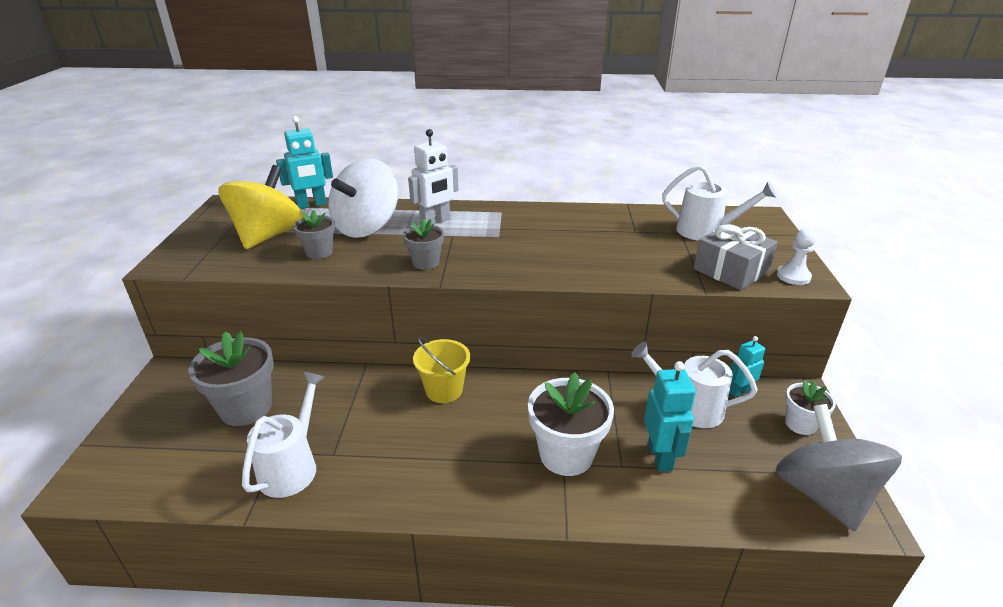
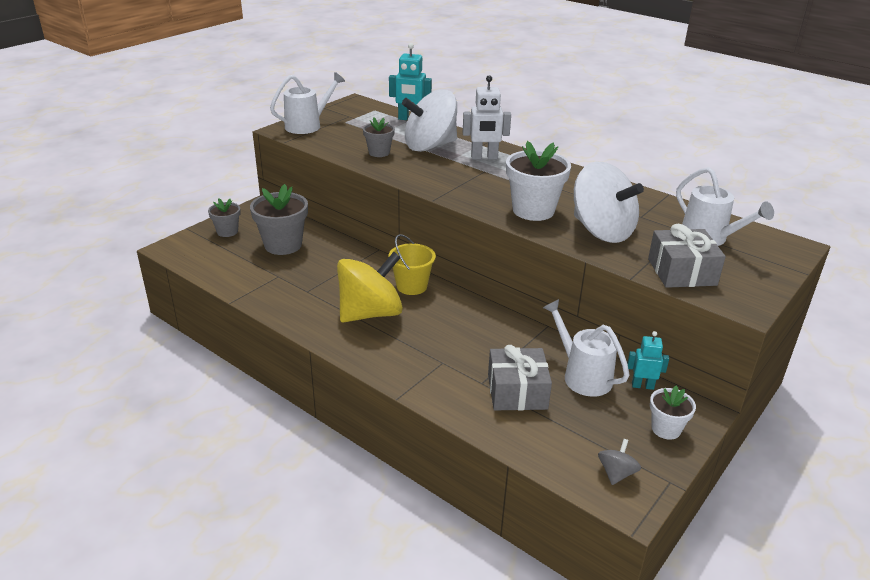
camera: 35 degrees right, 0 degrees up
yellow spinning top [218,165,304,249] -> yellow spinning top moved to [337,252,403,323]
white watering can [242,372,325,498] -> white watering can moved to [270,72,345,134]
grey flower pot [403,218,444,270] -> grey flower pot moved to [208,198,241,237]
white flower pot [528,372,614,476] -> white flower pot moved to [506,141,571,221]
turquoise robot [644,361,696,472] -> grey gift [488,345,552,410]
grey spinning top [776,404,902,532] -> grey spinning top [598,439,641,485], size x0.42
white pawn [777,228,817,285] -> none
none -> white spinning top [574,161,644,243]

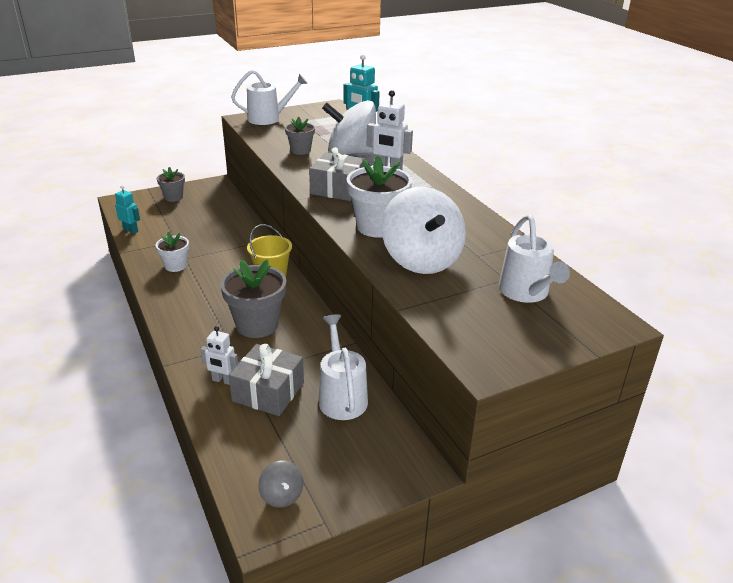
camera: 25 degrees right, 0 degrees up
grey flower pot [250,184,308,255] -> grey flower pot moved to [220,260,286,338]
yellow spinning top [337,252,403,323] -> none
grey spinning top [598,439,641,485] -> grey spinning top turned 105 degrees clockwise [258,460,304,507]
turquoise robot [627,331,669,390] -> turquoise robot moved to [115,185,140,234]
grey gift [648,224,726,288] -> grey gift moved to [309,147,366,201]
white flower pot [650,385,696,440] -> white flower pot moved to [155,232,189,272]
none -> white robot [200,326,238,385]

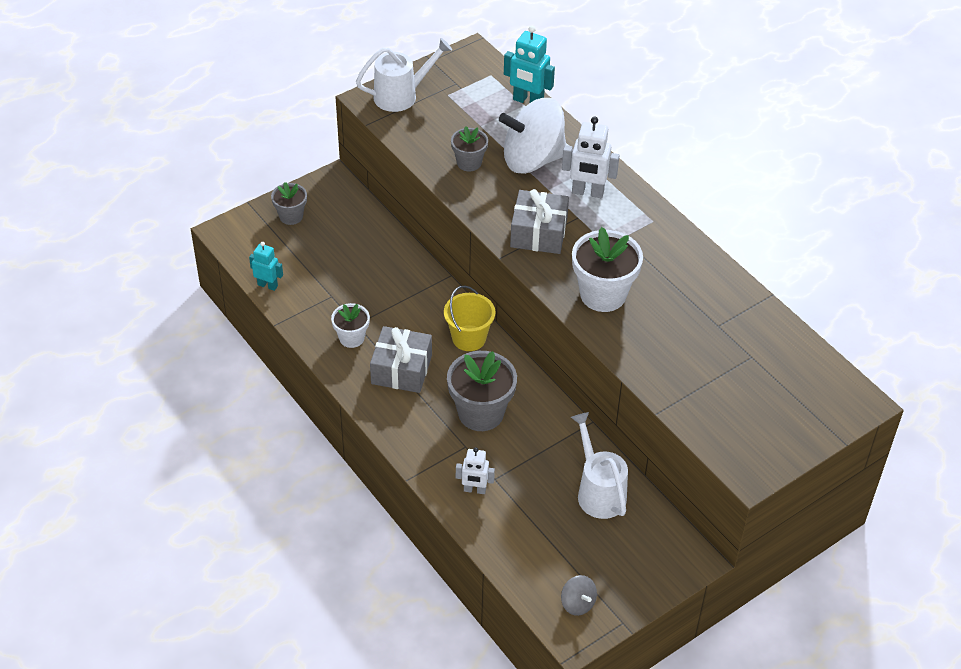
camera: 10 degrees left, 15 degrees up
grey gift [229,344,304,416] -> grey gift moved to [370,326,432,393]
white spinning top [381,187,466,274] -> none
white watering can [499,214,570,303] -> none

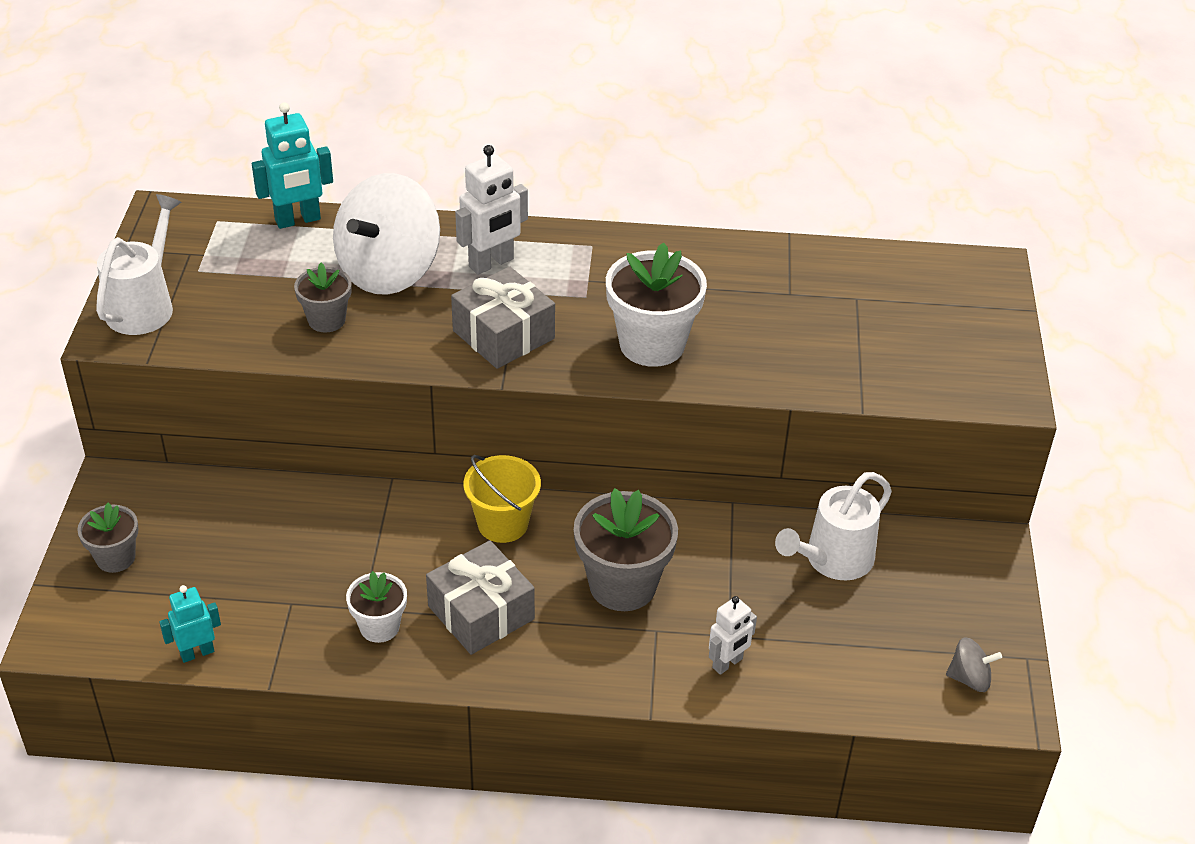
camera: 50 degrees left, 5 degrees down
white watering can [571,412,628,519] -> white watering can turned 60 degrees counterclockwise [775,472,892,580]

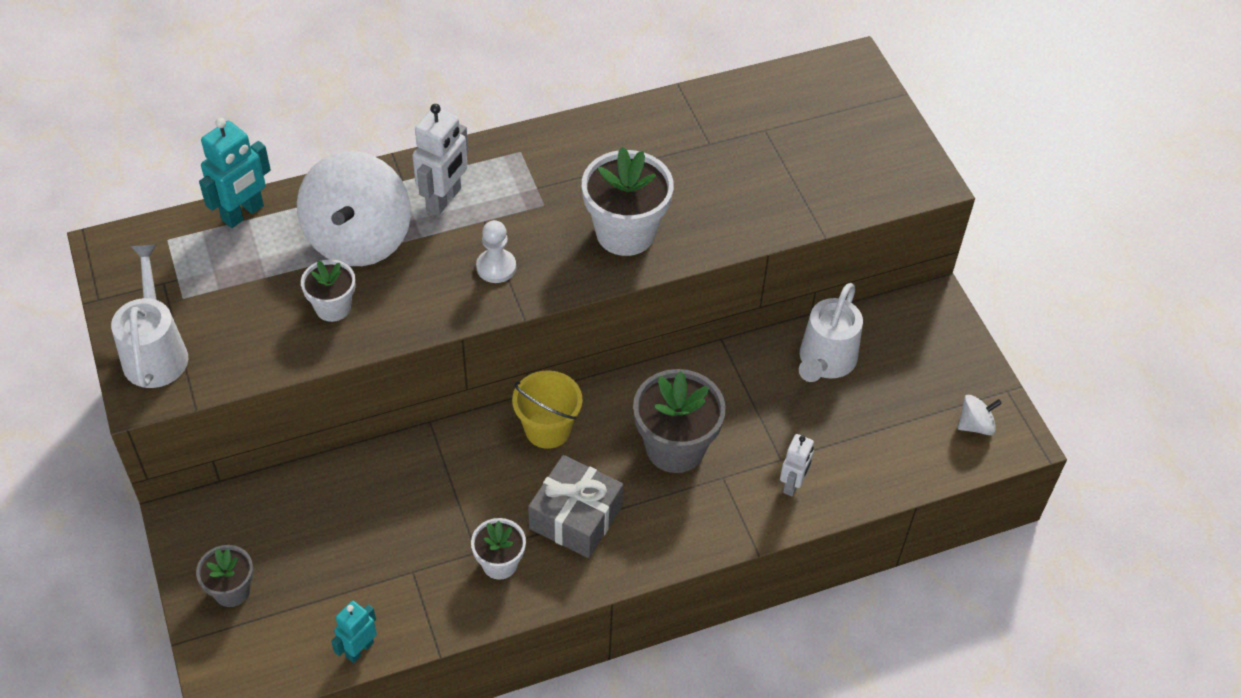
camera: 25 degrees left, 10 degrees up
grey flower pot [294,263,352,333] -> white flower pot [301,259,356,322]
grey gift [451,266,555,369] -> white pawn [476,220,516,283]
grey spinning top [946,637,1002,692] -> white spinning top [958,395,1002,435]

